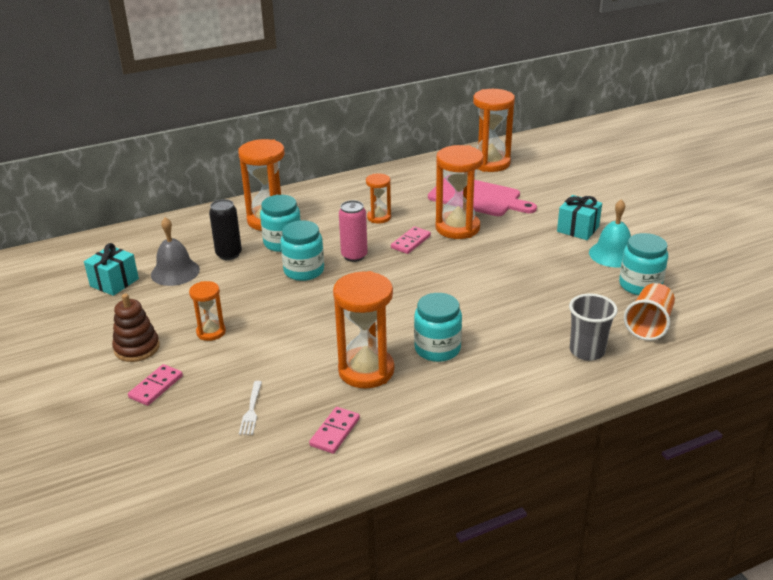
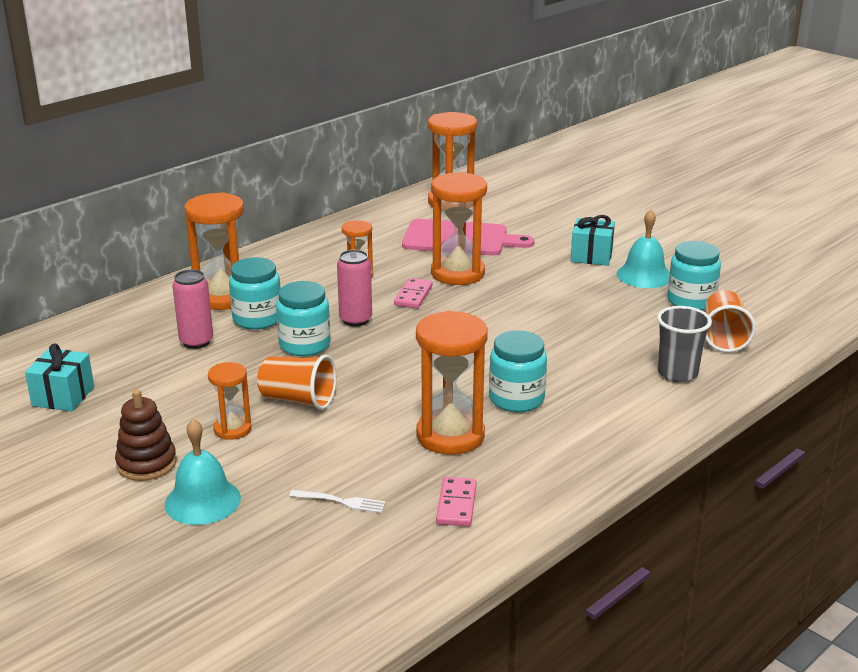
camera: 20 degrees left, 5 degrees down
pink domino [128,364,183,406] -> turquoise bell [165,419,241,525]
grey bell [151,217,200,286] -> none
black can [209,199,242,260] -> pink can [172,269,213,349]
white fork [239,381,262,435] -> white fork turned 60 degrees counterclockwise [290,490,386,513]
none -> orange cup [257,355,336,410]

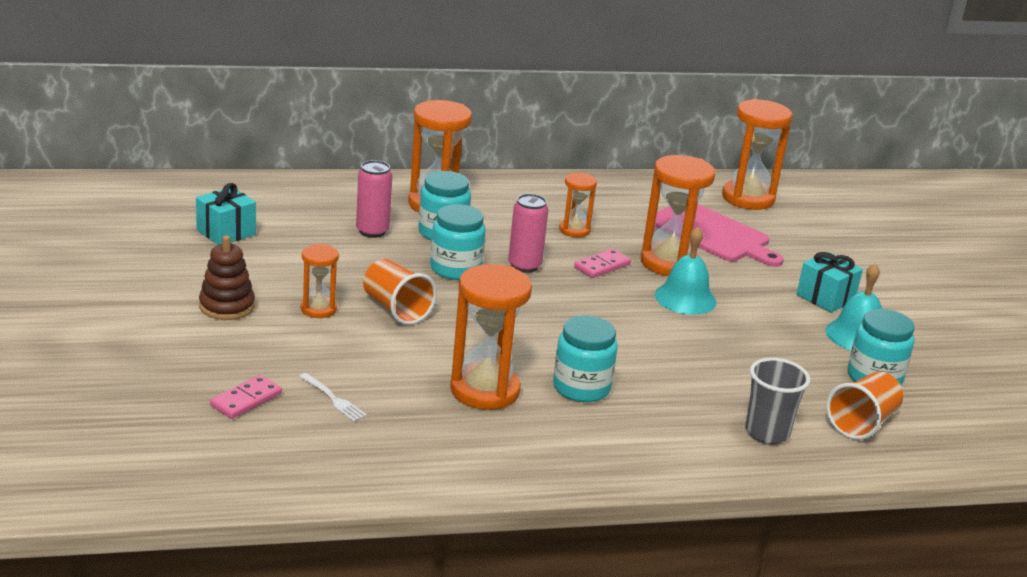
camera: 30 degrees right, 0 degrees up
turquoise bell [165,419,241,525] -> turquoise bell moved to [655,227,716,315]
pink domino [436,477,477,526] -> pink domino moved to [210,375,282,419]

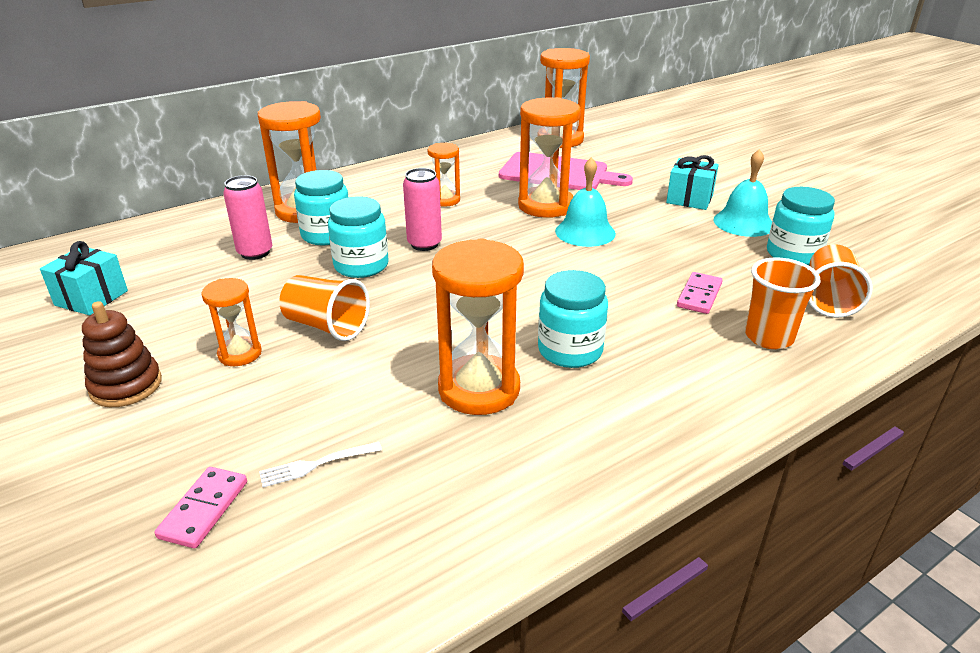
camera: 20 degrees left, 5 degrees up
white fork [299,373,367,422] -> white fork turned 135 degrees clockwise [259,442,382,487]
pink domino [574,249,631,278] -> pink domino moved to [677,272,722,314]
grey cup [745,358,810,444] -> orange cup [745,257,821,349]

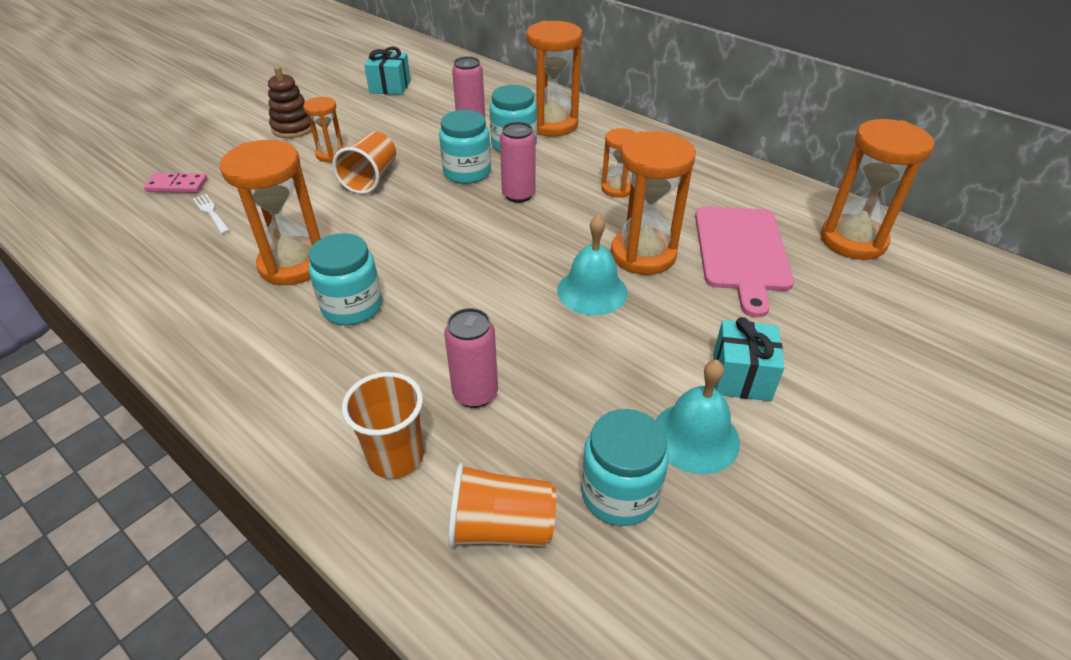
camera: 75 degrees right, 10 degrees up
pink domino [677,272,722,314] -> pink can [444,308,498,408]

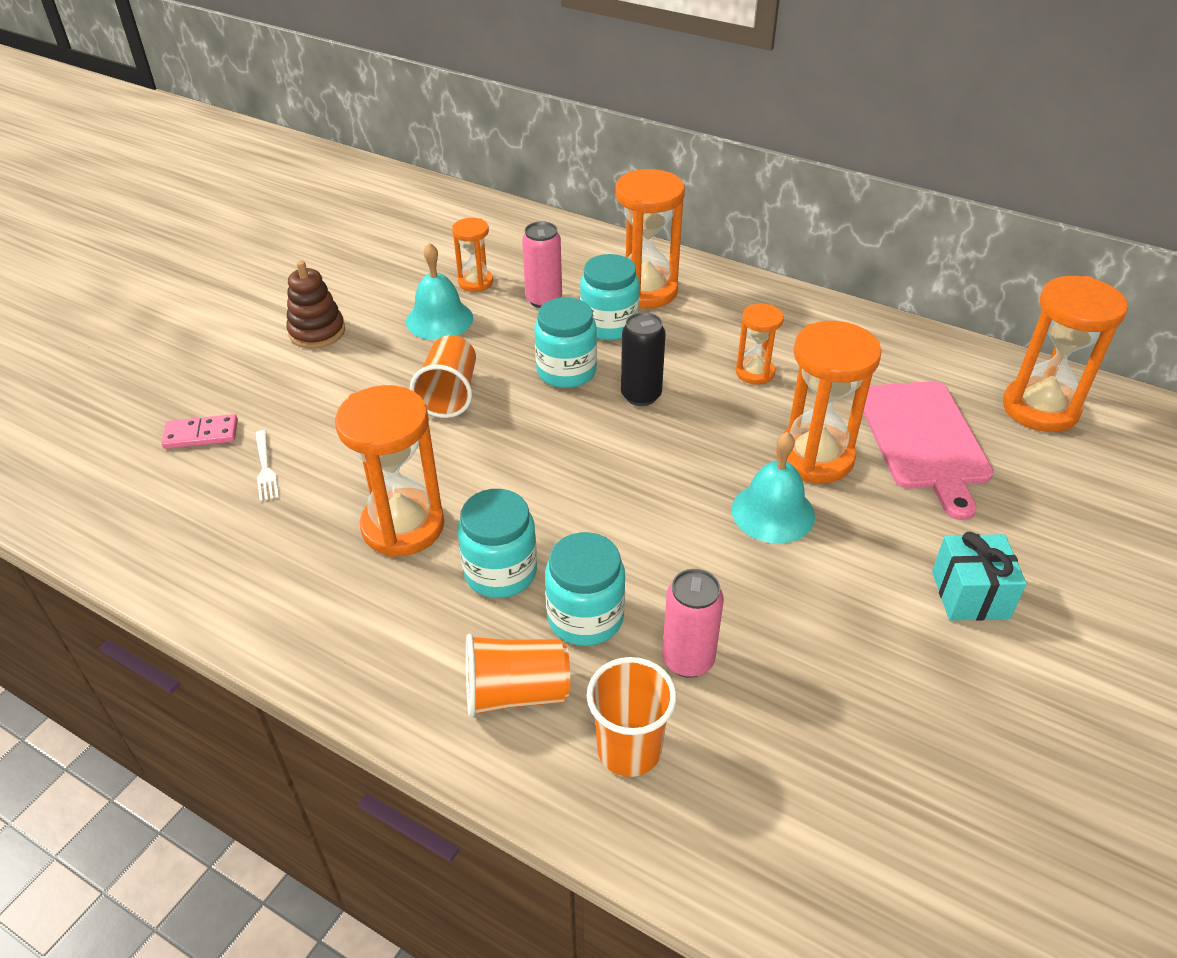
camera: 10 degrees left, 0 degrees up
white fork [193,194,230,234] -> white fork turned 150 degrees counterclockwise [255,430,279,502]
orange hourglass [303,97,345,162] -> orange hourglass moved to [452,218,493,292]
turquoise gift [364,47,411,95] -> none
orange cup [448,463,556,548] -> orange cup moved to [466,634,570,718]
pink can [500,122,535,203] -> black can [621,312,666,406]
turquoise jar [581,409,669,526] -> turquoise jar moved to [545,532,625,646]
turquoise bell [656,360,740,474] -> turquoise bell moved to [406,243,473,340]

